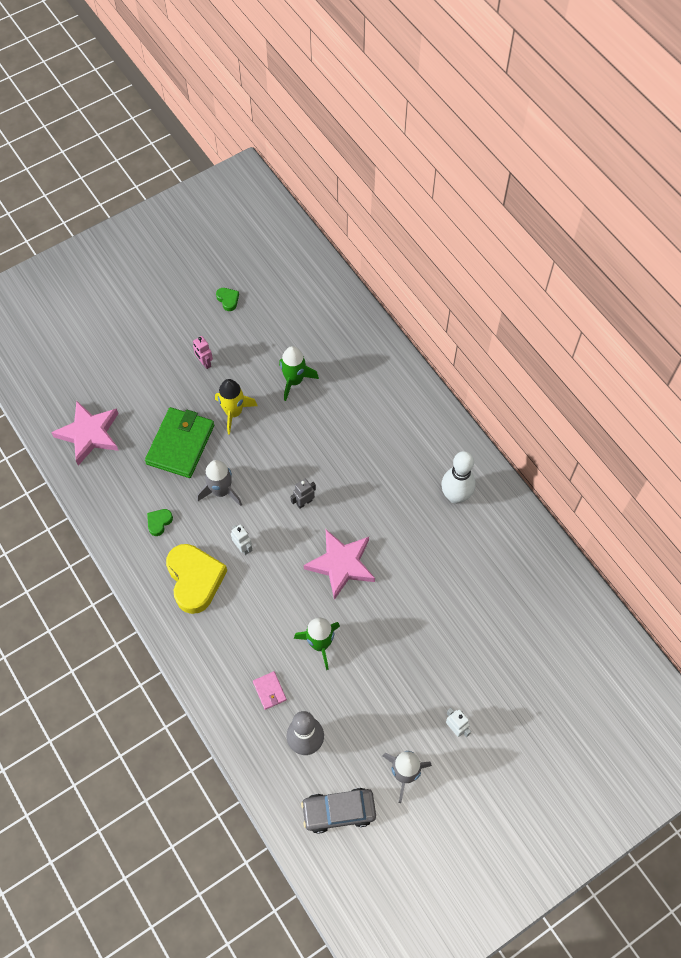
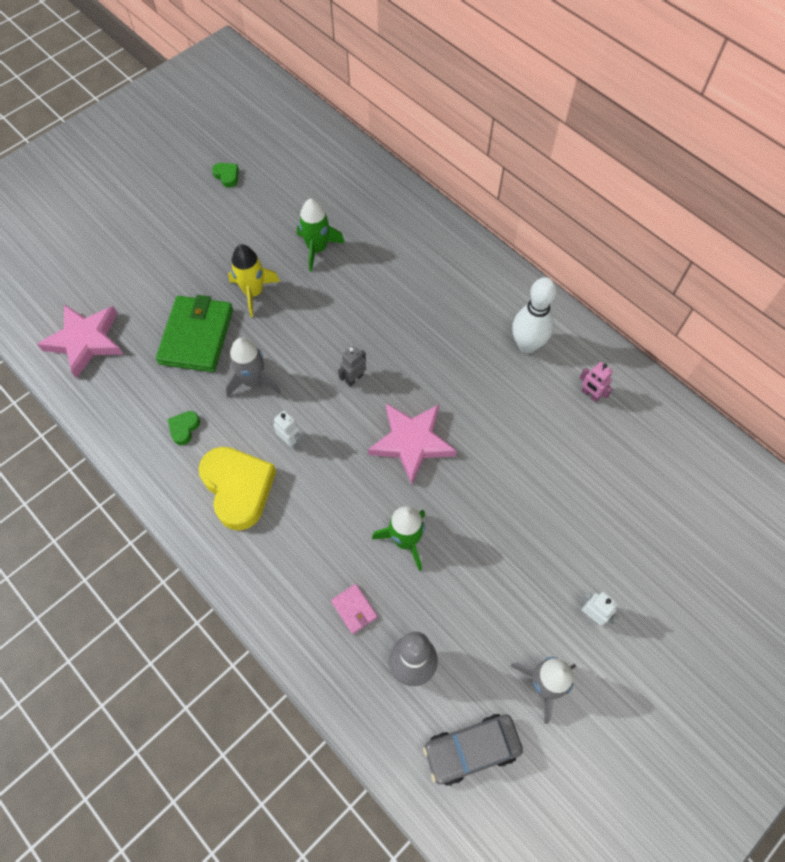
camera: 10 degrees left, 0 degrees up
pink robot [193,336,213,369] -> pink robot moved to [580,362,613,402]

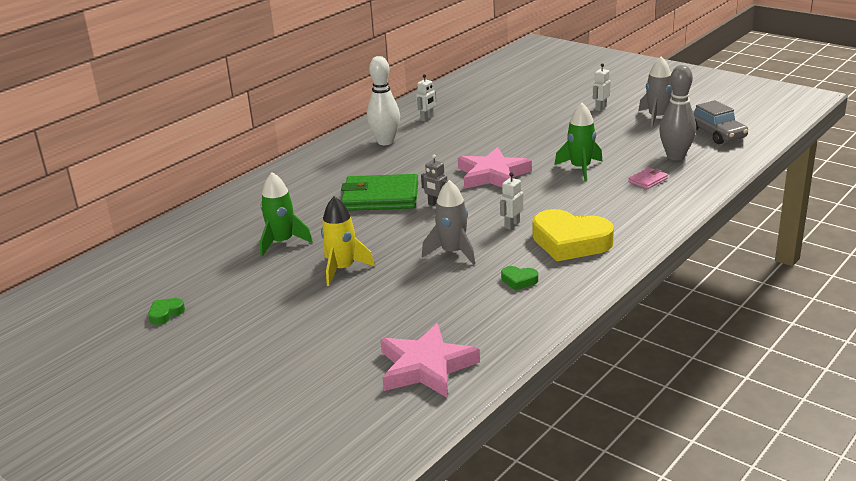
camera: 95 degrees left, 35 degrees down
green wallet [156,295,233,372] -> green wallet moved to [341,174,418,211]
yellow heart [198,447,276,531] -> yellow heart turned 120 degrees counterclockwise [533,209,614,261]
pink robot [580,362,613,402] -> white robot [416,74,436,122]

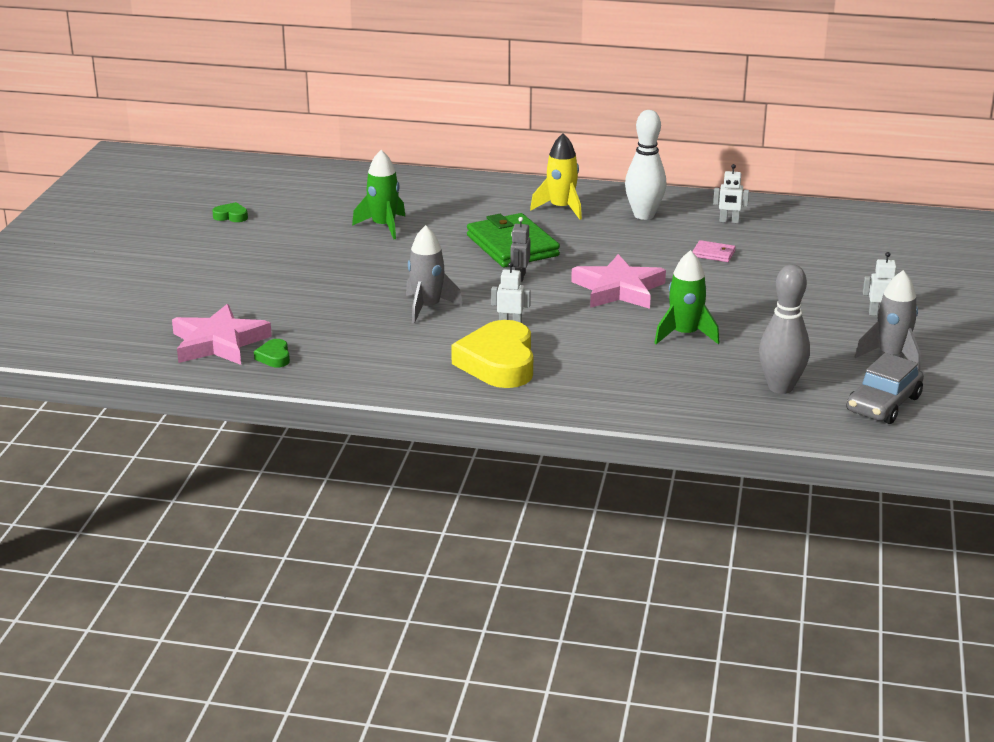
camera: 60 degrees right, 0 degrees up
yellow rocket [321,196,375,286] -> yellow rocket moved to [530,133,582,220]
green heart [501,266,538,290] -> green heart moved to [254,339,290,367]
pink wallet [628,167,668,189] -> pink wallet moved to [692,240,736,262]

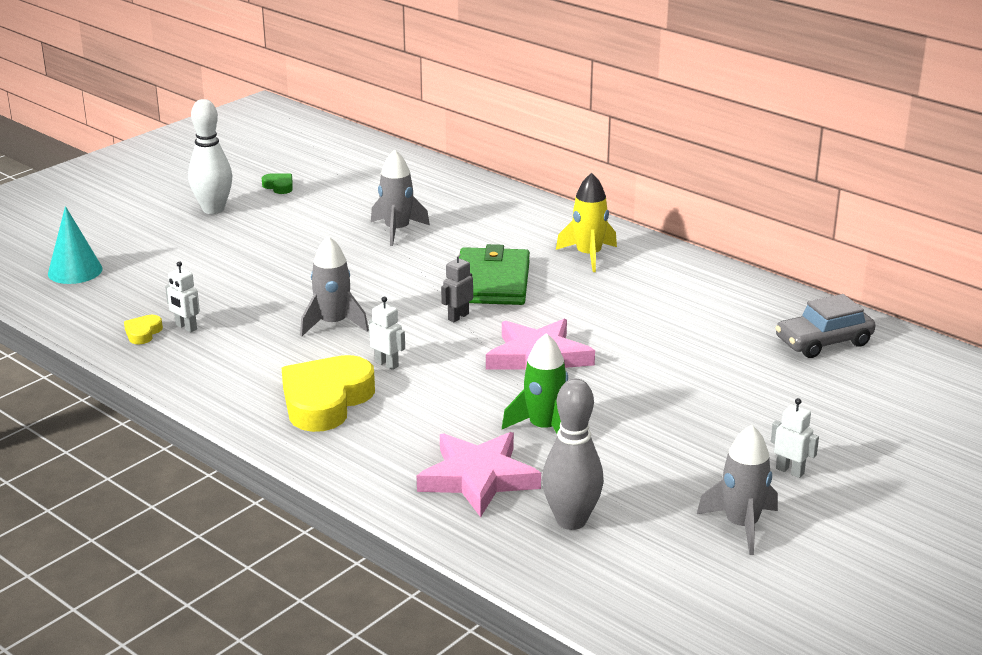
camera: 30 degrees right, 0 degrees up
pink star [172,304,272,365] -> pink star moved to [417,432,541,517]
green heart [254,339,290,367] -> yellow heart [124,315,163,344]
green rocket [352,150,406,239] -> grey rocket [371,150,430,246]
white bowling pin [625,110,667,220] -> white bowling pin moved to [188,99,232,214]
pink wallet [692,240,736,262] -> none
white robot [713,164,749,223] -> white robot moved to [165,261,200,332]
grey car [847,353,924,424] -> grey car moved to [775,294,875,358]
none -> turquoise cone [48,206,103,284]

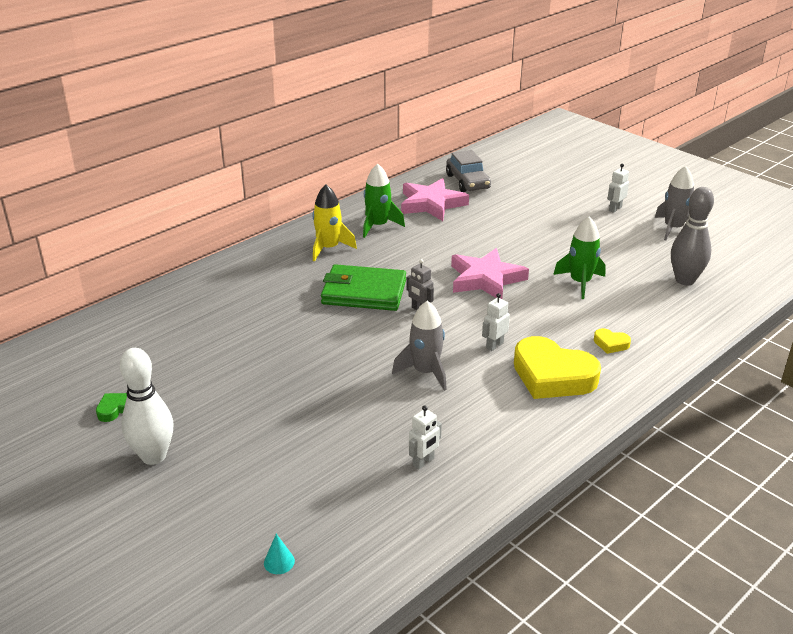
camera: 85 degrees left, 5 degrees up
turquoise cone [48,206,103,284] -> turquoise cone [264,534,295,574], size x0.48
yellow heart [124,315,163,344] -> yellow heart moved to [594,328,631,354]
grey rocket [371,150,430,246] -> none
pink star [417,432,541,517] -> pink star moved to [401,178,469,221]
none -> green rocket [363,163,405,238]

